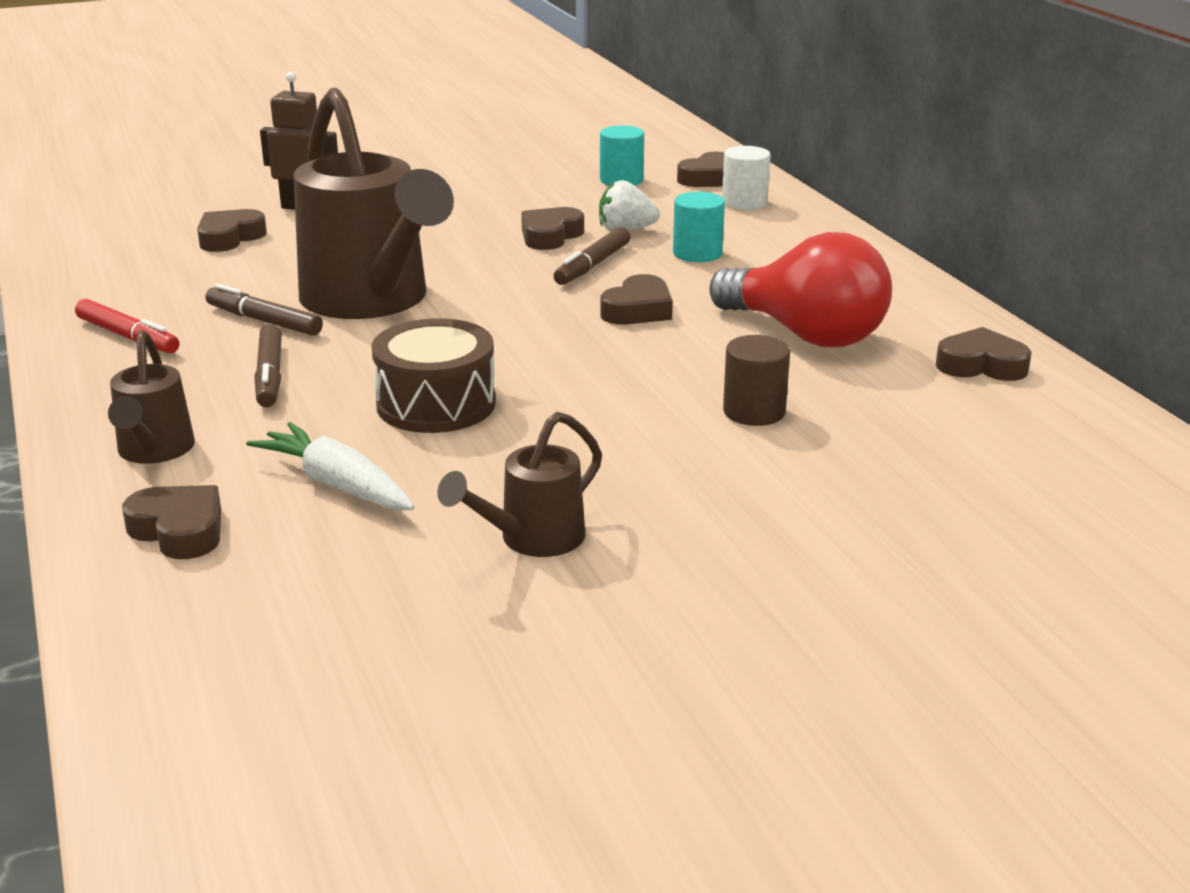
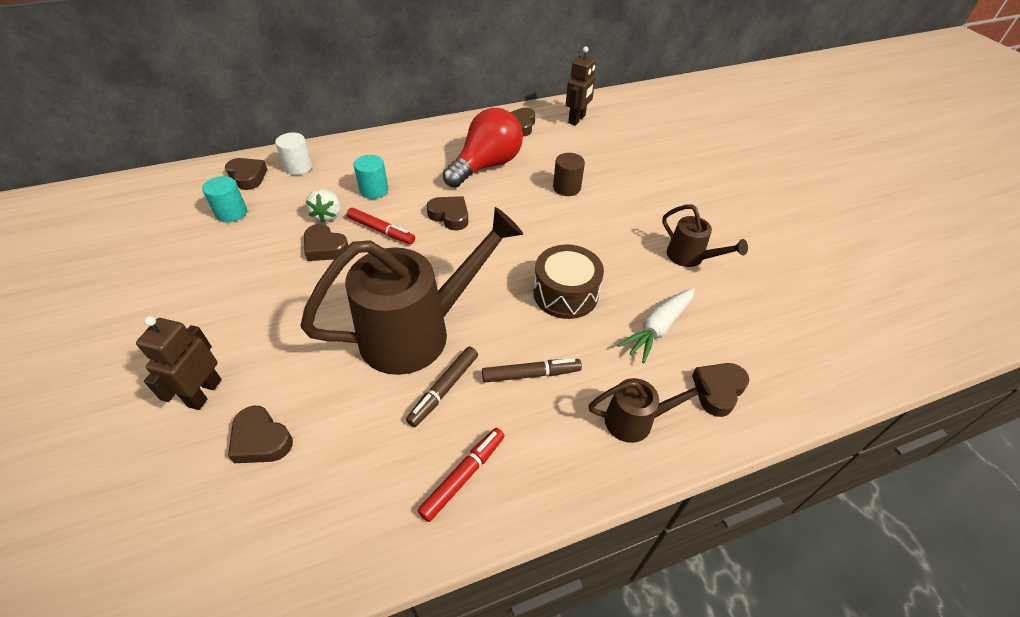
camera: 90 degrees left, 20 degrees up
brown marker [554,227,631,285] -> red marker [347,208,415,244]
none -> brown robot [566,46,596,126]

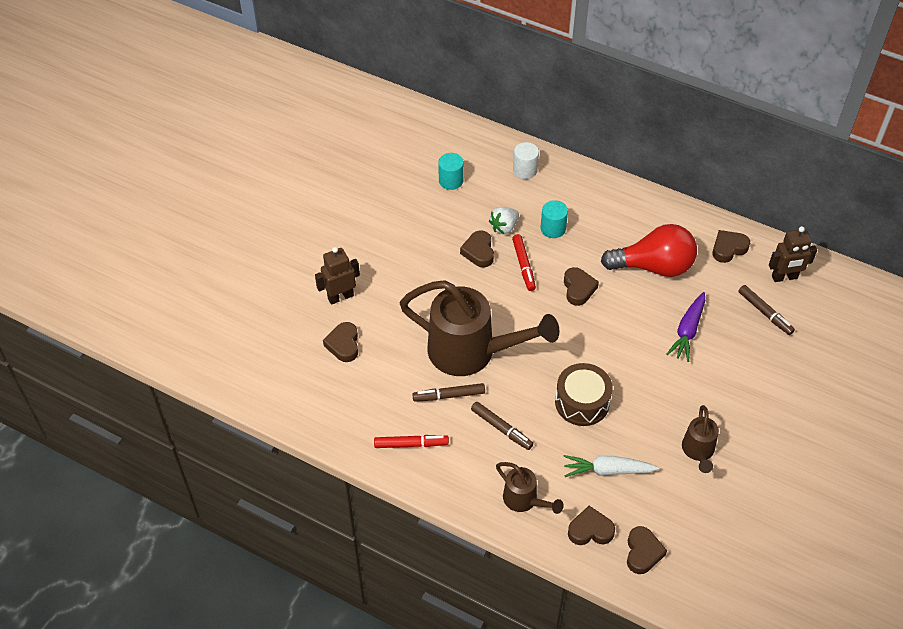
camera: 50 degrees right, 5 degrees up
brown heart [225,158,267,190] -> brown heart moved to [627,526,667,574]
brown cylinder [553,153,585,196] -> purple carrot [666,292,705,362]
none -> brown marker [738,285,795,335]

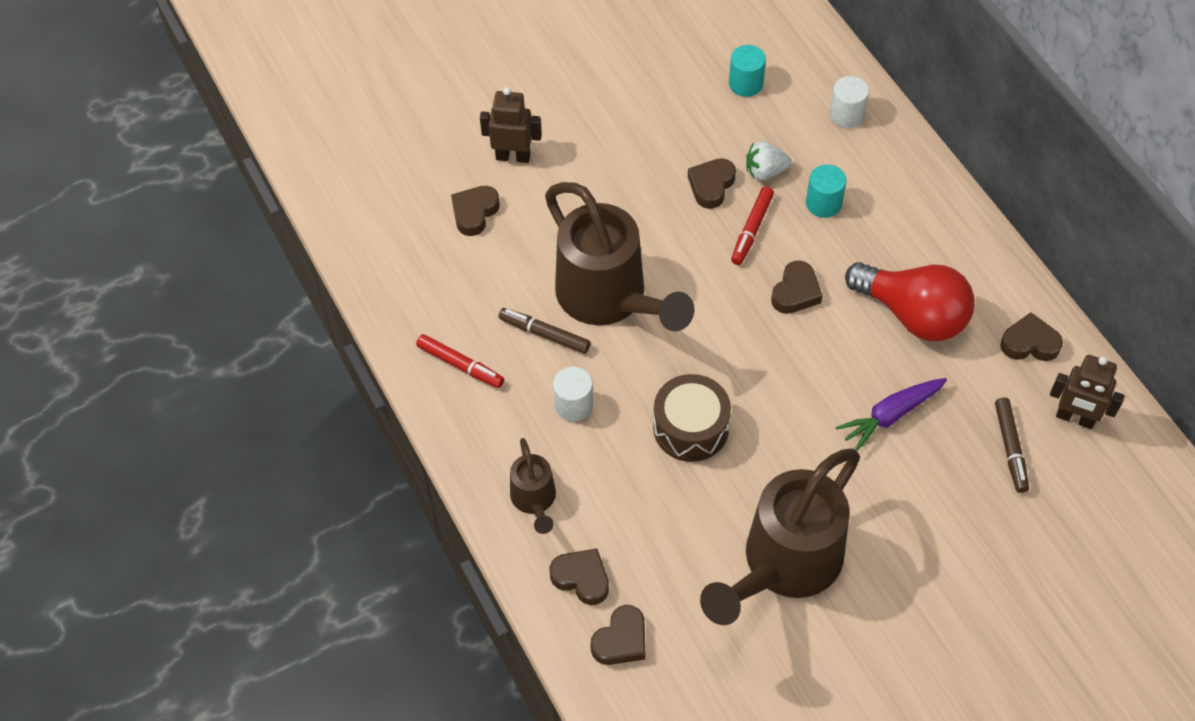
camera: 35 degrees right, 5 degrees up
brown marker [471,402,533,450] -> white cylinder [553,367,593,421]
white carrot [563,455,659,477] -> none
brown watering can [682,405,719,473] -> brown watering can [700,448,860,625], size x2.09

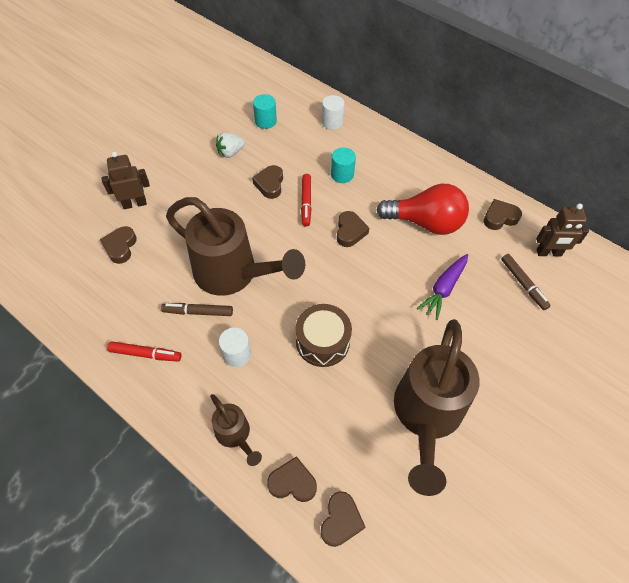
camera: 25 degrees left, 0 degrees up
white strawberry [746,141,791,181] -> white strawberry moved to [216,132,245,158]

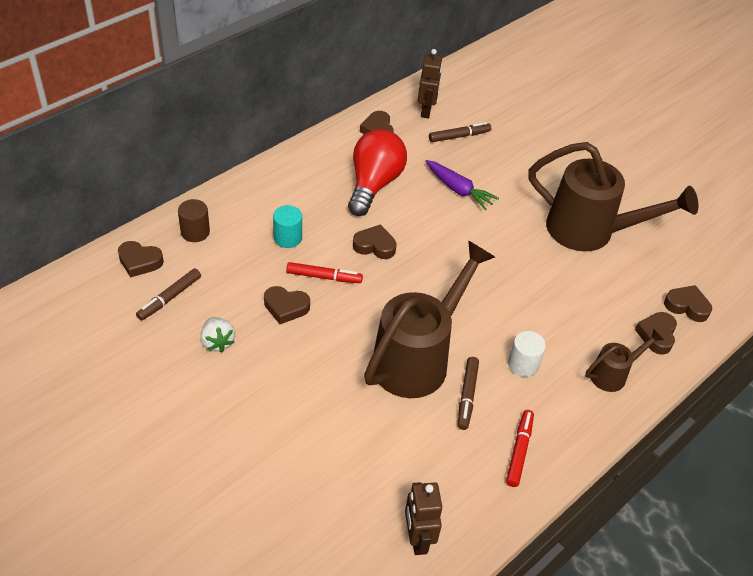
camera: 85 degrees left, 10 degrees down
brown heart [100,226,137,264] -> brown heart moved to [118,241,164,277]
brown robot [101,151,150,209] -> brown robot moved to [405,482,442,555]
turquoise cylinder [253,94,277,129] -> brown marker [136,268,201,321]
brown drum [296,304,352,367] -> none
white cylinder [322,95,345,130] -> brown cylinder [178,199,210,242]

